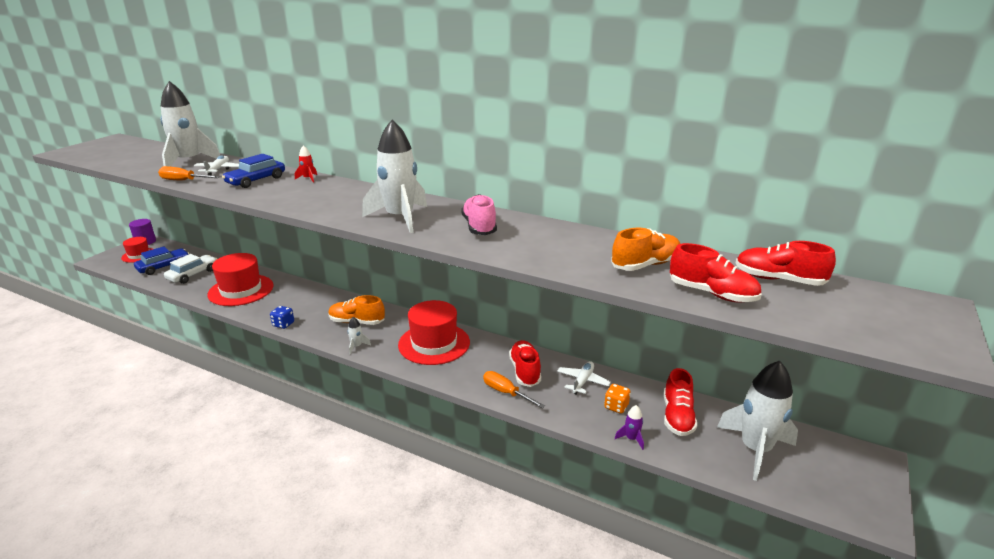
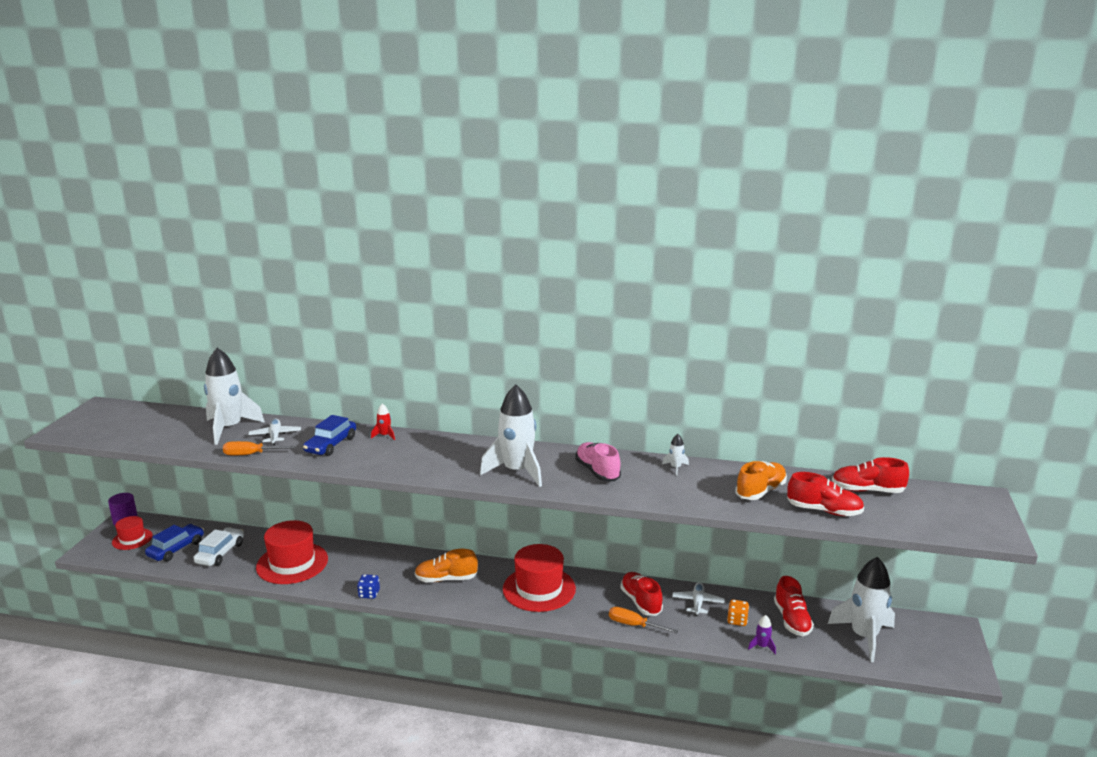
camera: 15 degrees left, 5 degrees down
white rocket [347,317,371,354] -> white rocket moved to [662,434,689,476]

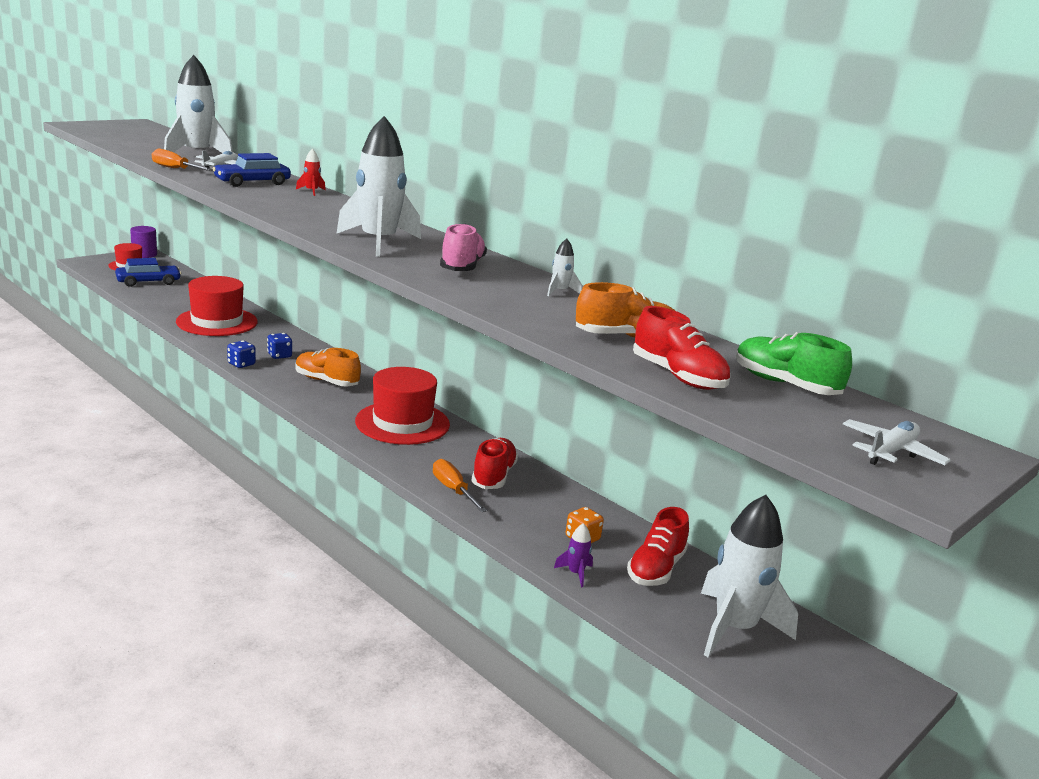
camera: 30 degrees right, 0 degrees up
white car [193,527,244,566] -> none
white plane [672,582,724,616] -> white plane moved to [843,419,951,465]
red shoe [832,457,909,493] -> green shoe [736,332,852,395]
none -> blue dice [267,333,292,359]

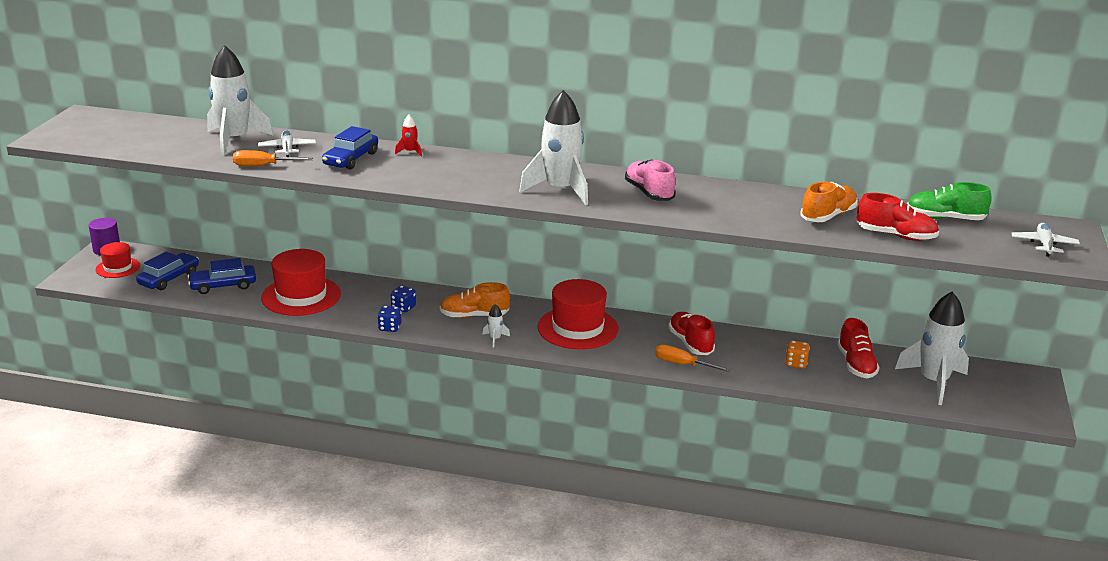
camera: 30 degrees left, 5 degrees up
white rocket [547,238,582,296] -> white rocket moved to [482,304,510,348]
purple rocket [554,523,593,587] -> none
none -> blue car [187,258,256,294]

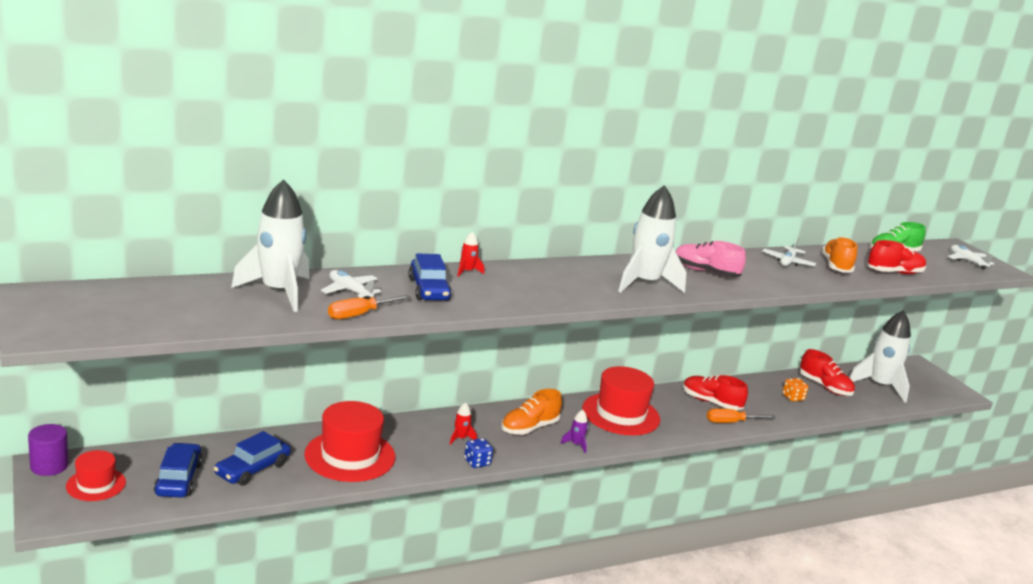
camera: 40 degrees left, 5 degrees down
blue dice [391,286,416,312] -> red rocket [450,403,477,445]
white rocket [482,304,510,348] -> purple rocket [560,410,588,453]
none -> white plane [762,238,816,266]

